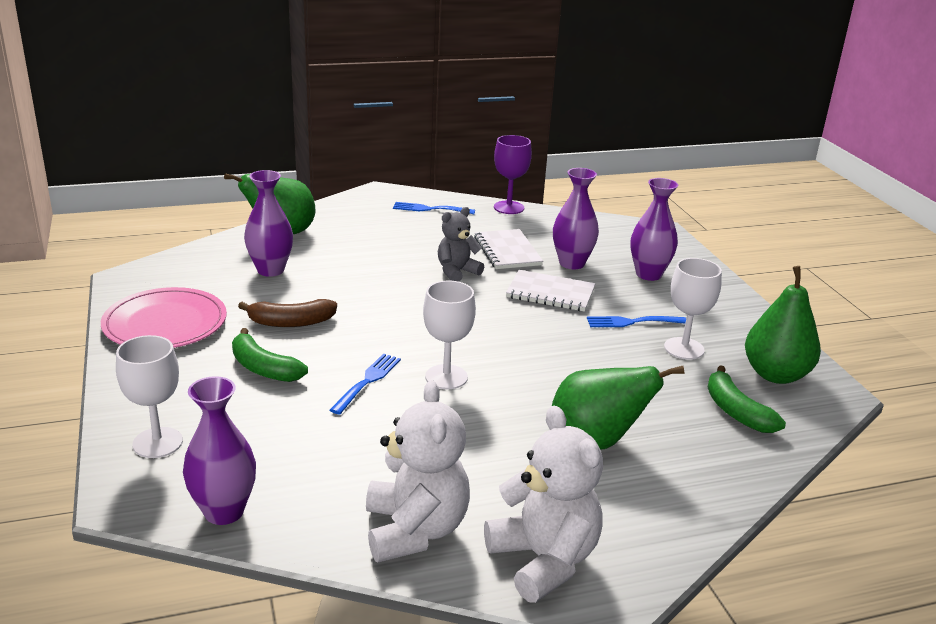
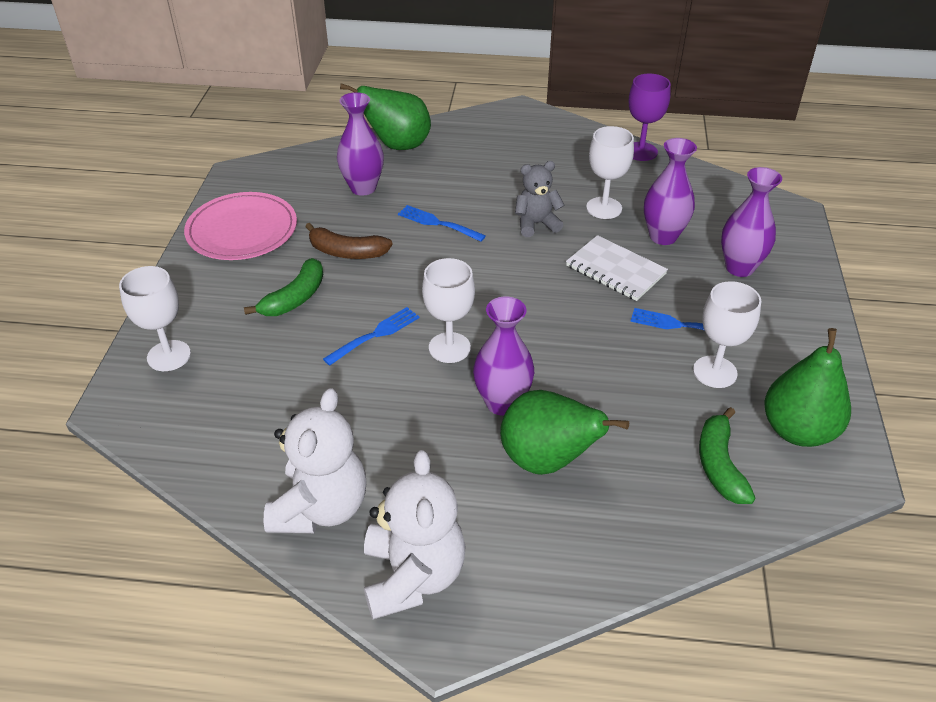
camera: 25 degrees right, 15 degrees up
purple vase [183,376,256,525] -> purple vase moved to [473,296,534,416]
green banana [232,328,308,382] -> green banana turned 120 degrees counterclockwise [244,258,323,316]
blue fork [393,202,475,214] -> blue fork moved to [398,205,486,242]
white notebook [474,229,543,269] -> white goblet [586,126,634,219]

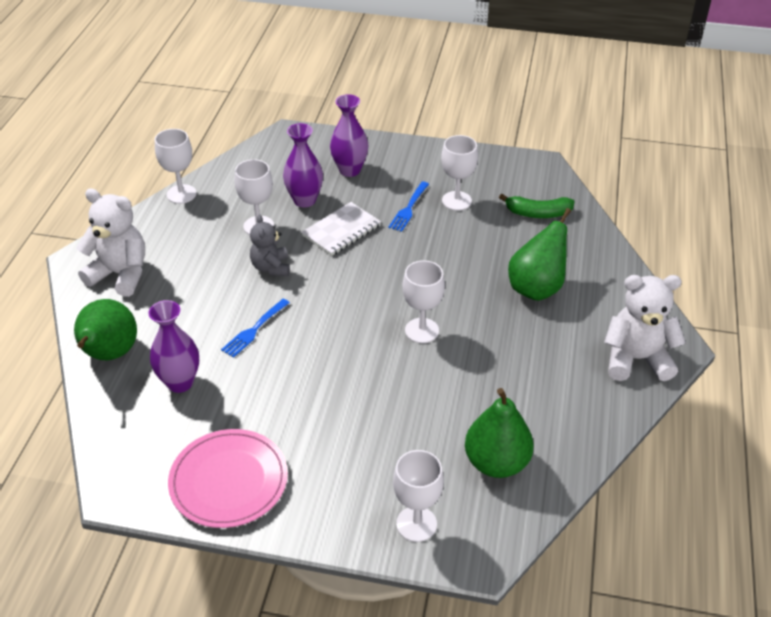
camera: 85 degrees left, 0 degrees up
green banana [244,258,323,316] -> none
white teddy bear [264,388,367,533] -> white teddy bear moved to [76,188,145,297]
brown banana [305,223,393,259] -> none
blue fork [323,307,419,366] -> none
purple vase [473,296,534,416] -> none
purple goblet [629,74,671,161] -> white goblet [155,129,196,204]
green pear [764,328,851,447] -> green pear moved to [465,388,534,478]

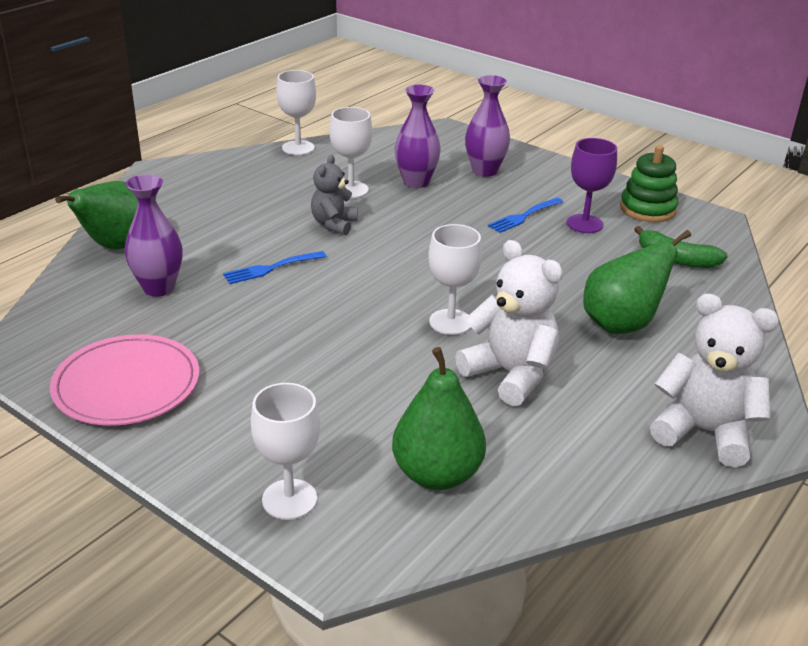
camera: 25 degrees right, 10 degrees down
white teddy bear [76,188,145,297] -> white teddy bear moved to [455,240,563,406]
white notebook [301,202,381,256] -> none
white goblet [441,135,478,211] -> purple goblet [567,138,617,233]
none -> green stacking toy [620,145,678,222]

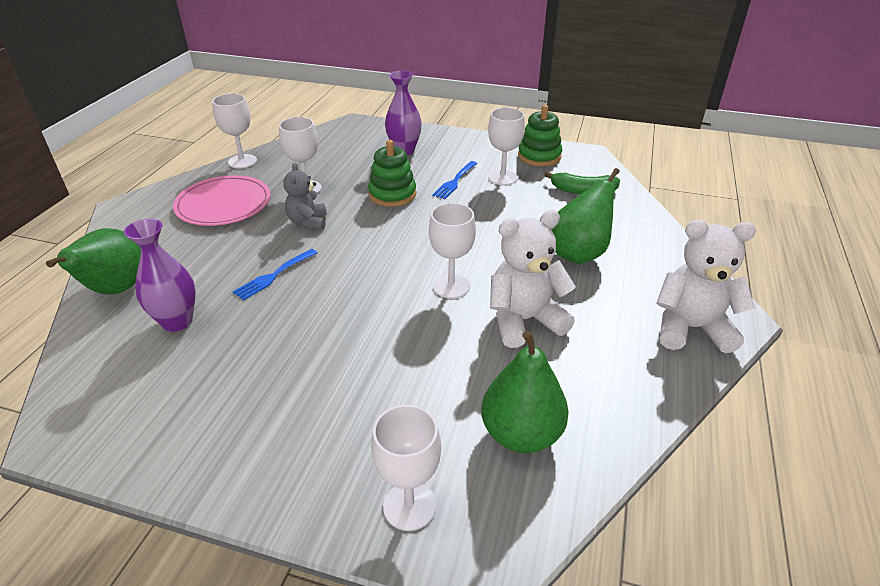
camera: 20 degrees left, 5 degrees up
pink plate [50,334,199,426] -> pink plate moved to [173,175,271,226]
purple vase [394,85,441,188] -> none
white teddy bear [455,240,563,406] -> white teddy bear turned 45 degrees counterclockwise [490,210,576,348]
purple goblet [567,138,617,233] -> white goblet [488,107,525,185]
none -> green stacking toy [368,140,416,207]

